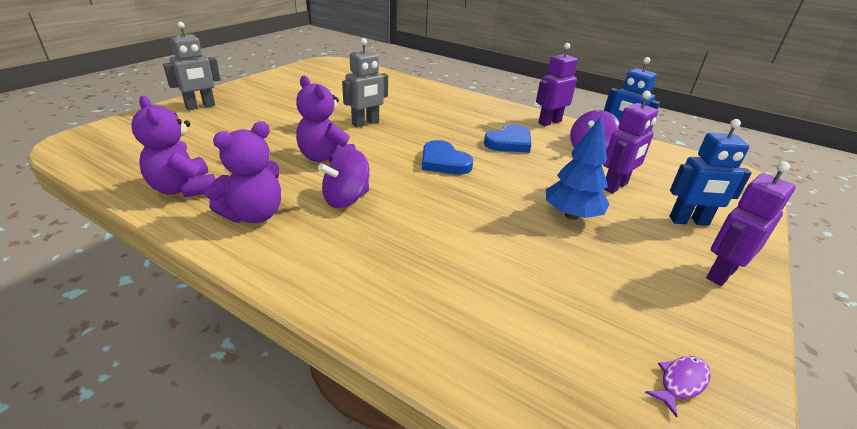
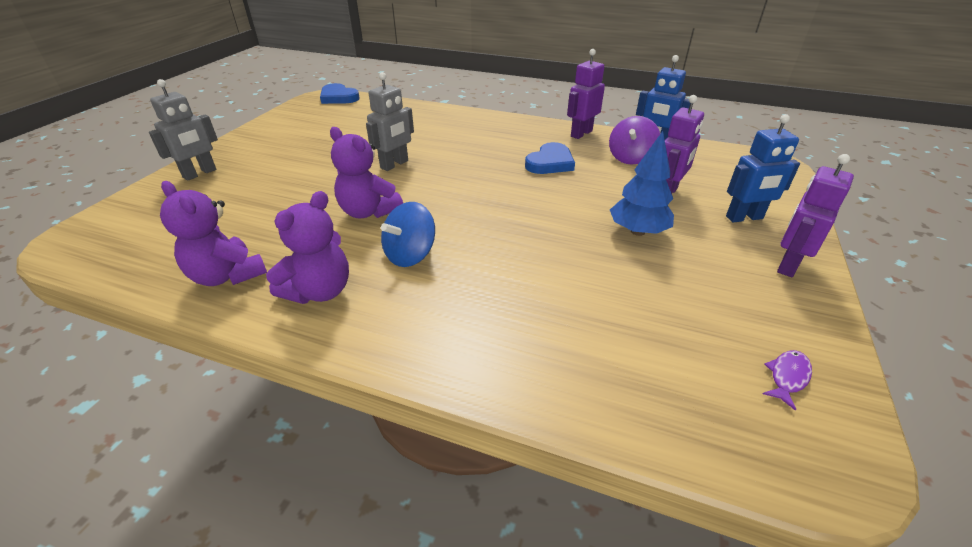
camera: 10 degrees left, 5 degrees up
purple spinning top [318,150,369,208] -> blue spinning top [381,202,435,267]
blue heart [422,140,473,175] -> blue heart moved to [320,83,360,104]

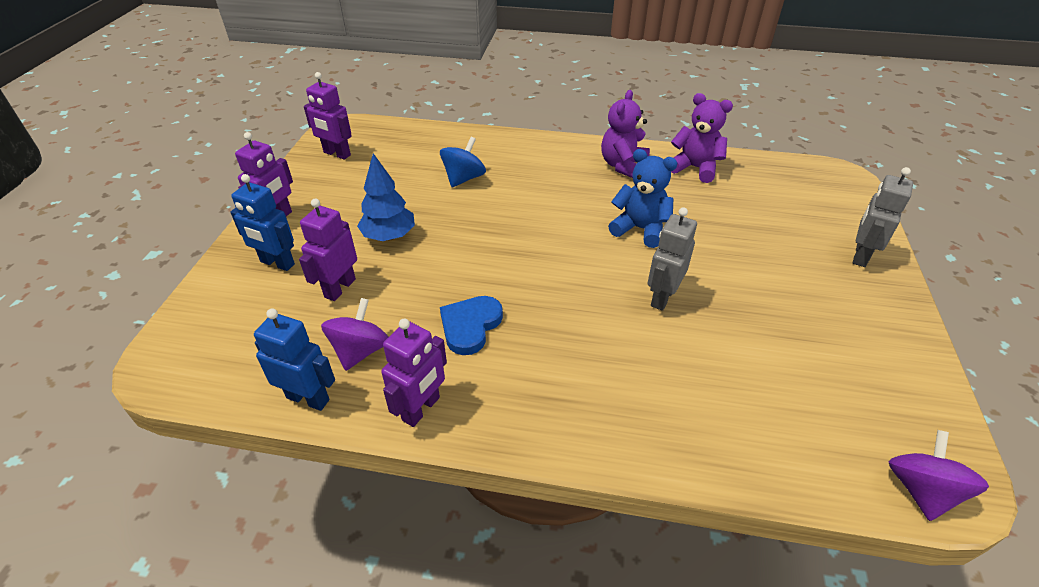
camera: 170 degrees right, 5 degrees up
blue heart [320,83,360,104] -> purple spinning top [889,430,989,521]
purple teddy bear [330,127,403,218] -> blue teddy bear [608,149,677,248]
blue spinning top [381,202,435,267] -> blue spinning top moved to [440,137,486,188]
blue robot [726,114,800,223] -> blue robot turned 135 degrees counterclockwise [230,174,295,271]
purple fish [762,350,812,411] -> purple robot [304,72,352,160]

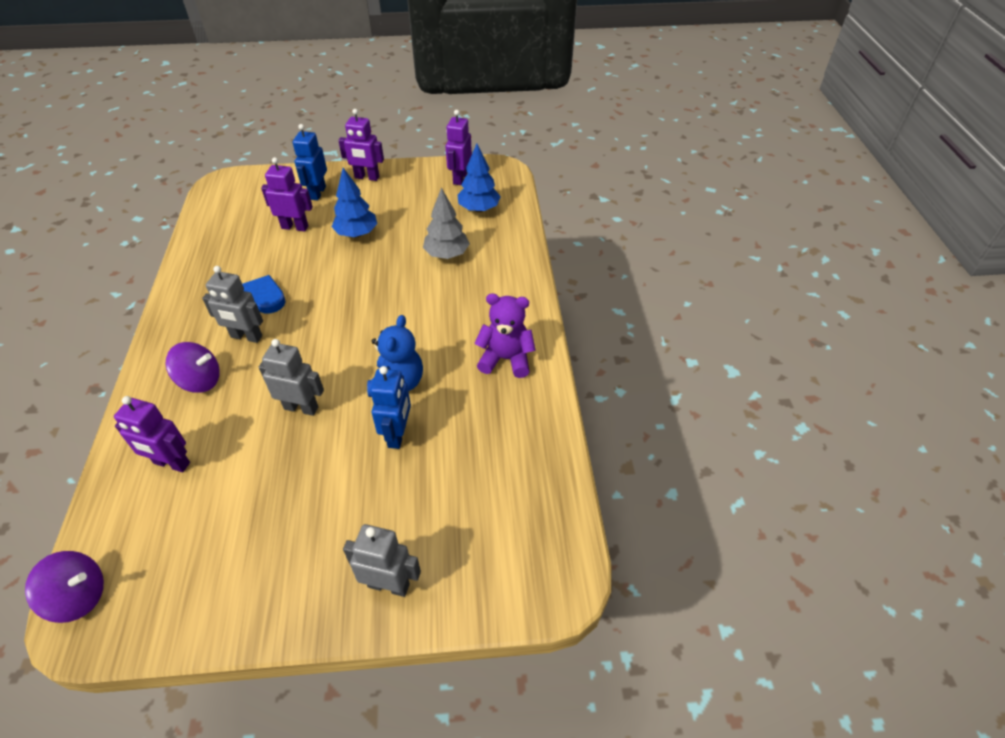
camera: 75 degrees right, 5 degrees up
blue robot [254,309,335,411] -> blue robot moved to [370,366,411,449]
purple spinning top [321,298,388,371] -> purple spinning top moved to [166,342,220,393]
purple robot [381,319,447,427] -> purple robot moved to [114,396,190,472]
blue spinning top [440,137,486,188] -> grey tree [423,188,470,259]
purple teddy bear [671,93,733,183] -> none
none -> grey robot [202,266,263,343]
none -> blue tree [457,144,501,212]

